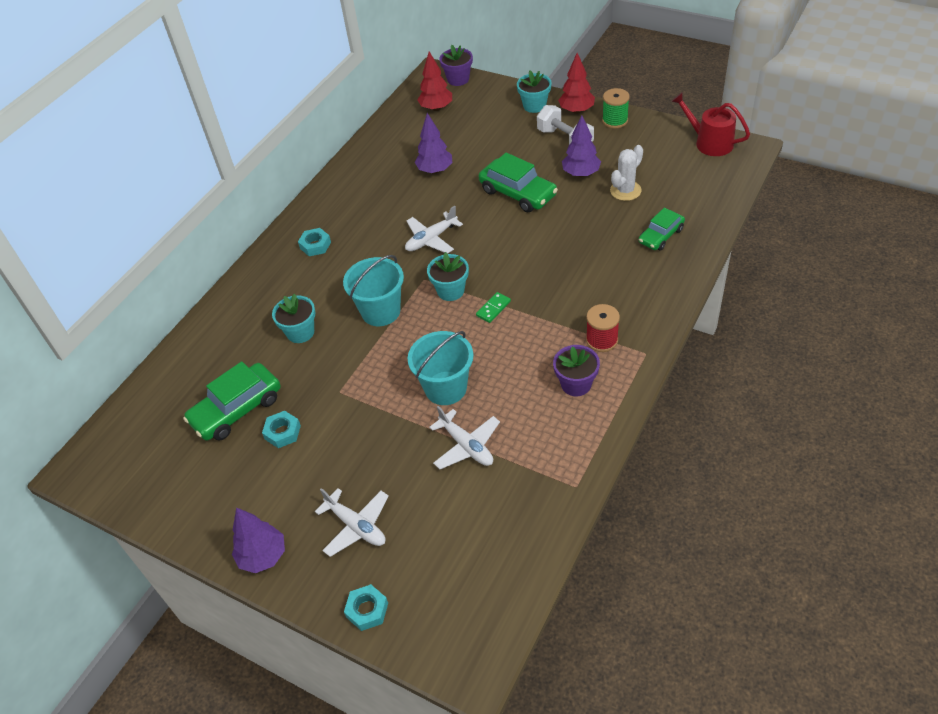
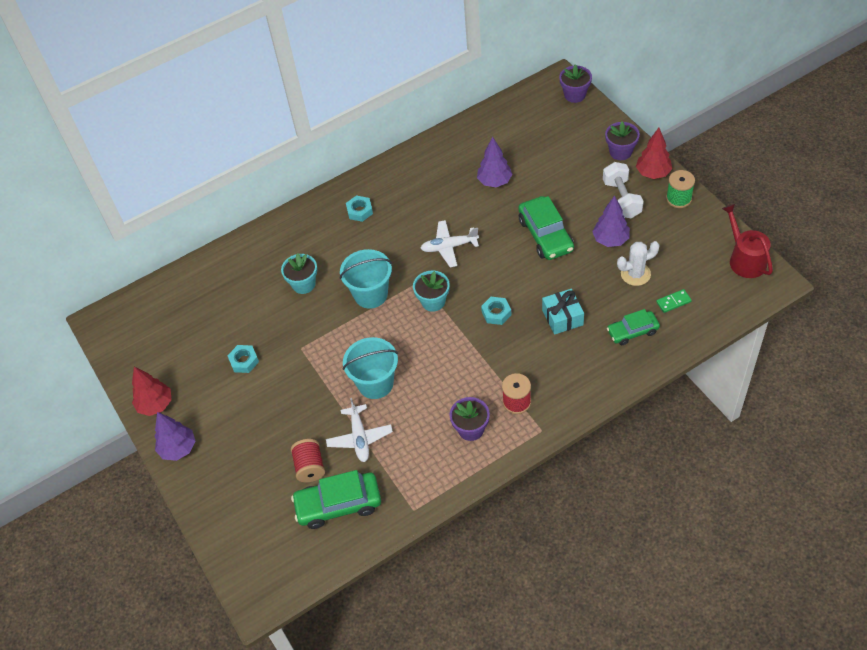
camera: 30 degrees right, 5 degrees up
green car [183,361,281,441] -> green car moved to [291,470,381,529]
white plane [315,488,389,557] -> none
turquoise nut [344,584,388,631] -> turquoise nut moved to [481,297,511,325]
red tree [417,52,452,111] -> red tree moved to [132,367,171,416]
green domino [476,292,511,323] -> green domino moved to [656,289,692,313]
turquoise flower pot [517,70,552,113] -> purple flower pot [605,121,640,160]
none -> red spool [291,439,325,482]
none -> turquoise gift [542,289,584,335]

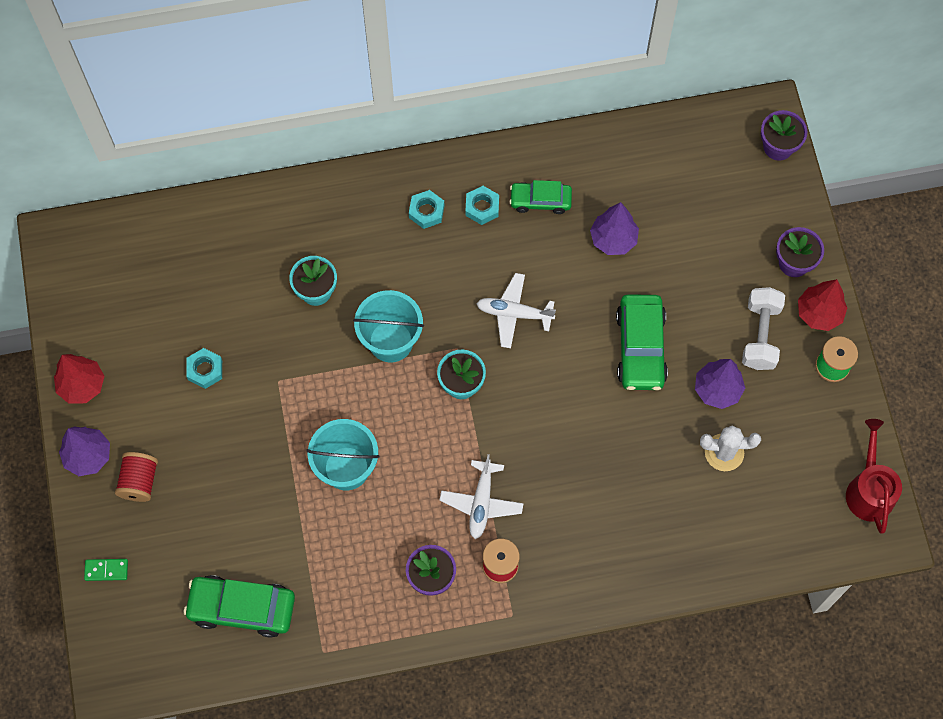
camera: 15 degrees right, 15 degrees up
red spool [291,439,325,482] -> red spool moved to [115,452,158,502]
white plane [326,398,393,462] -> white plane moved to [440,454,524,539]
turquoise nut [481,297,511,325] -> turquoise nut moved to [466,186,499,225]
turquoise gift [542,289,584,335] -> none
green car [607,309,660,345] -> green car moved to [509,180,572,214]
green domino [656,289,692,313] -> green domino moved to [84,559,128,581]

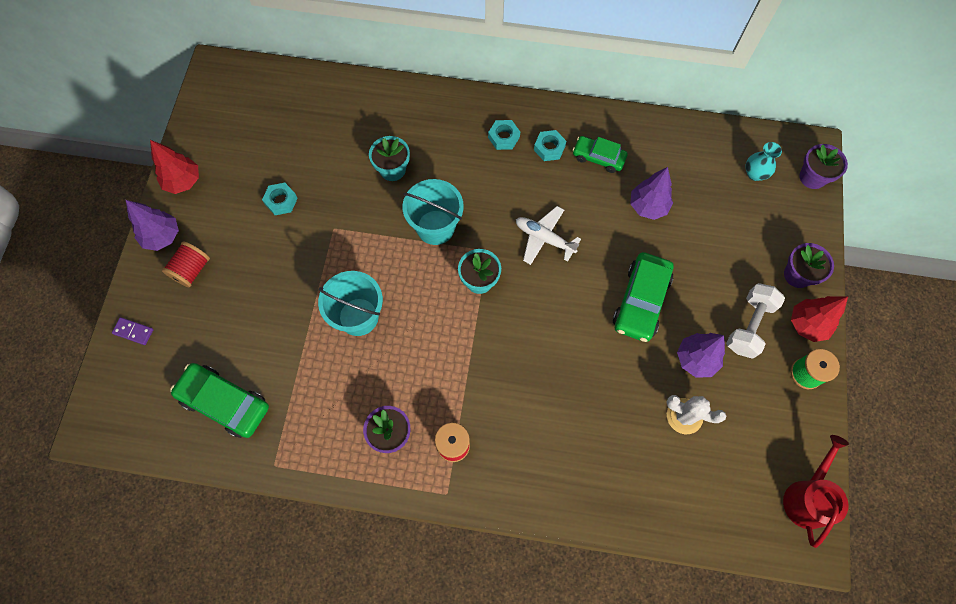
camera: 20 degrees right, 0 degrees up
green domino [84,559,128,581] -> purple domino [112,317,154,345]
white plane [440,454,524,539] -> none
none -> turquoise vase [746,142,782,181]

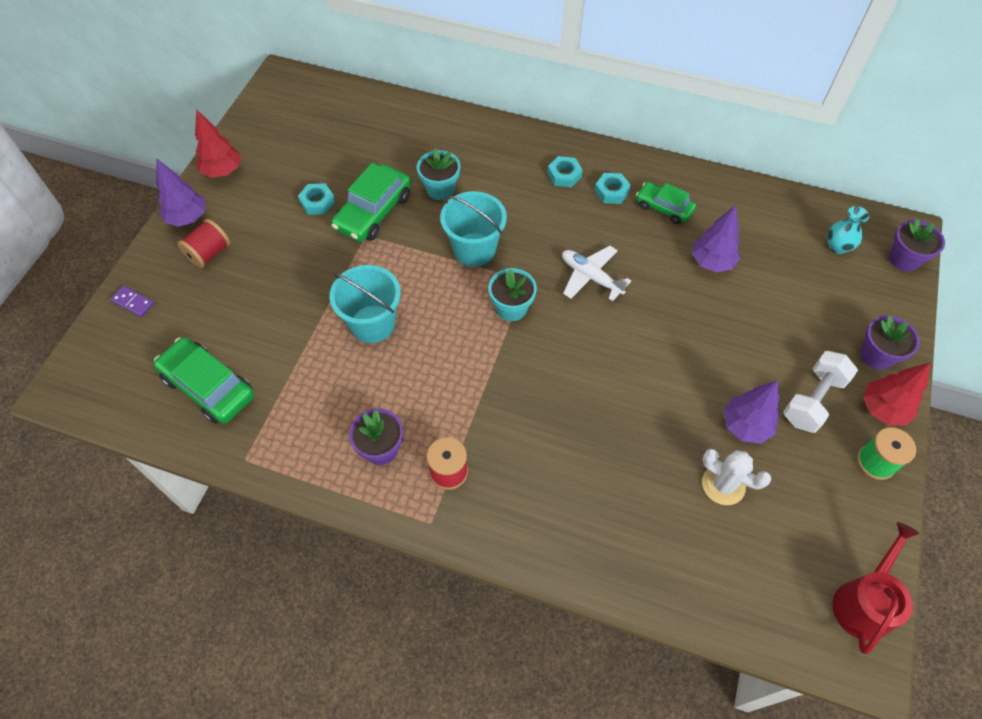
camera: 10 degrees right, 10 degrees down
green car [613,252,673,342] -> green car moved to [331,163,411,242]

